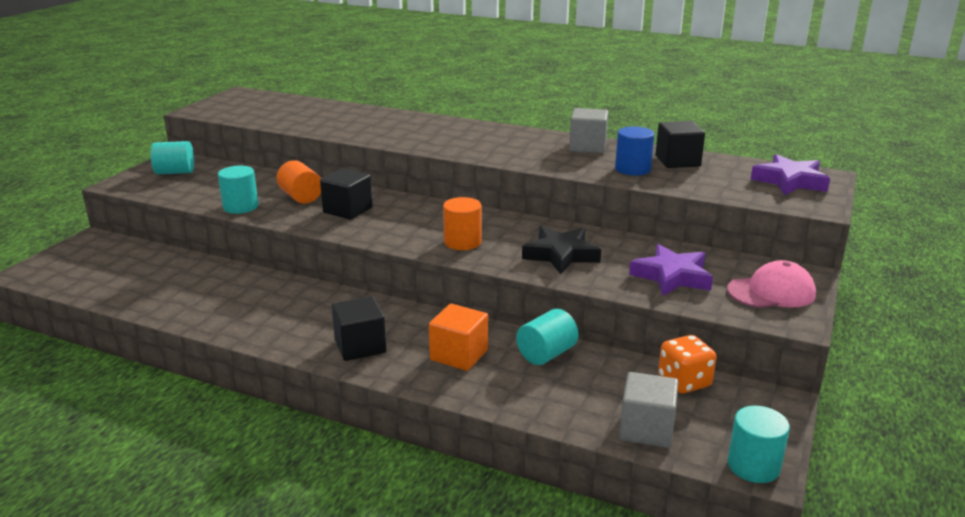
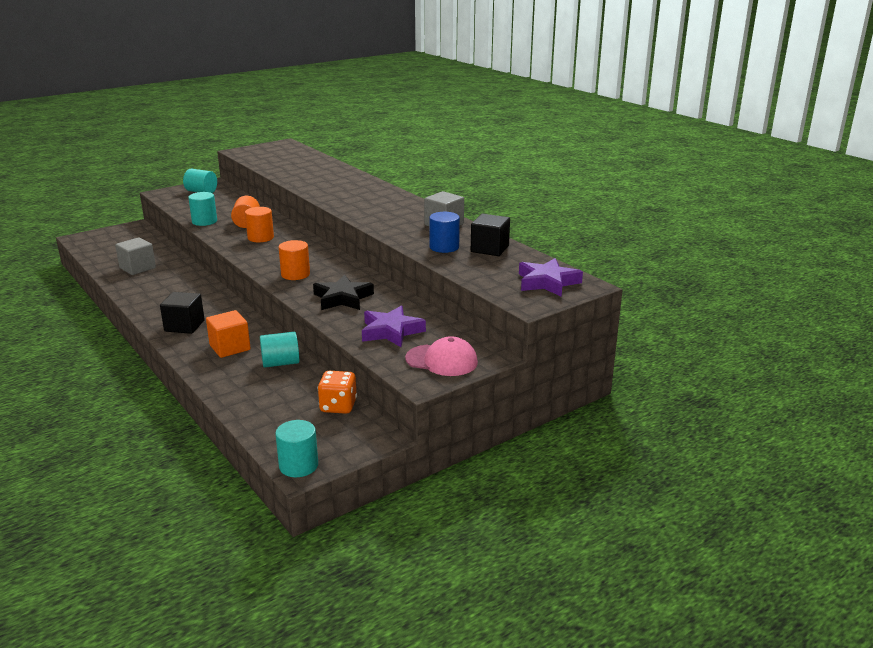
camera: 30 degrees right, 0 degrees up
black cube [320,169,372,220] -> orange cylinder [245,207,274,242]
grey cube [619,372,678,448] -> grey cube moved to [115,237,156,275]

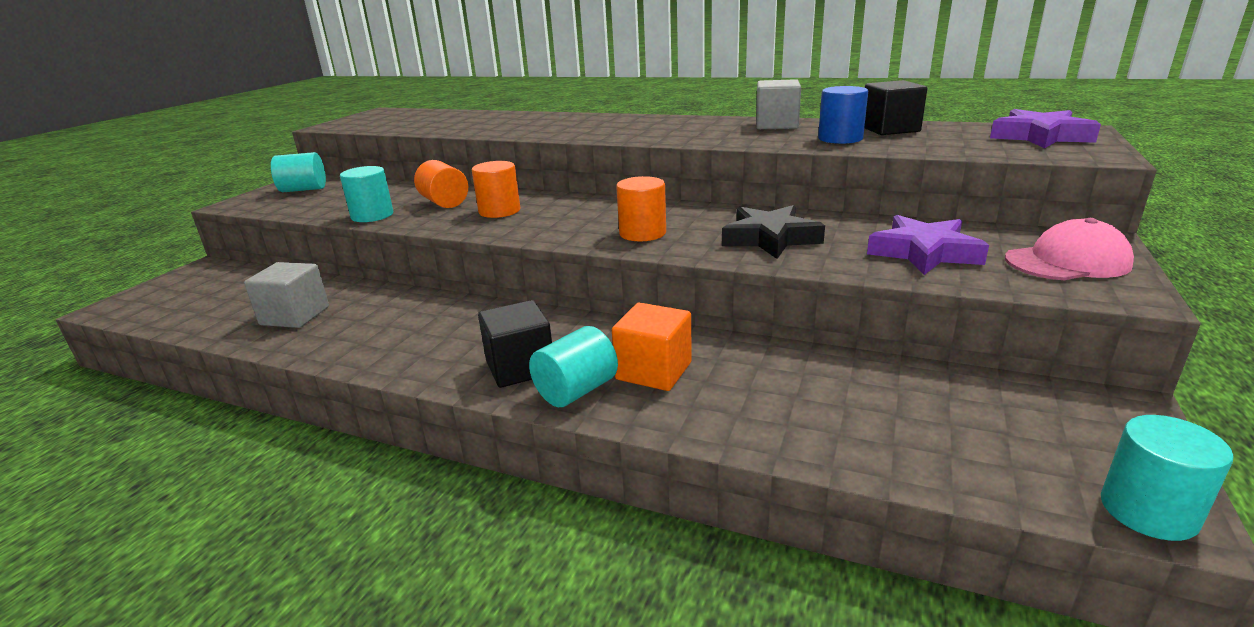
camera: 30 degrees left, 0 degrees up
turquoise cylinder [260,332,299,368] -> turquoise cylinder moved to [529,326,618,407]
orange dice [318,371,357,414] -> none

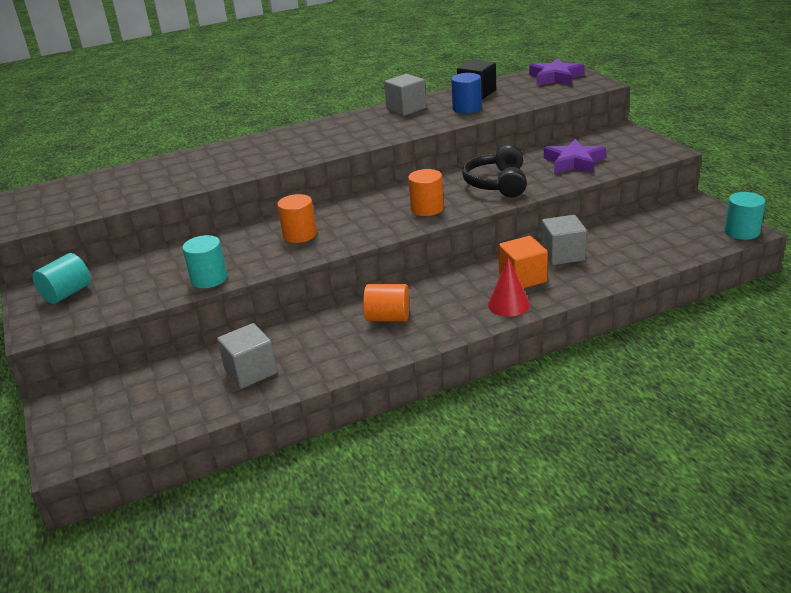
camera: 45 degrees left, 5 degrees up
orange cylinder [414,160,468,208] -> orange cylinder moved to [363,284,410,322]
black cube [478,300,552,388] -> none
turquoise cylinder [529,326,618,407] -> red cone [488,257,530,317]
black star [722,205,825,259] -> black headphones [462,145,527,197]
pink cap [1005,218,1134,280] -> none
none -> grey cube [541,215,587,265]

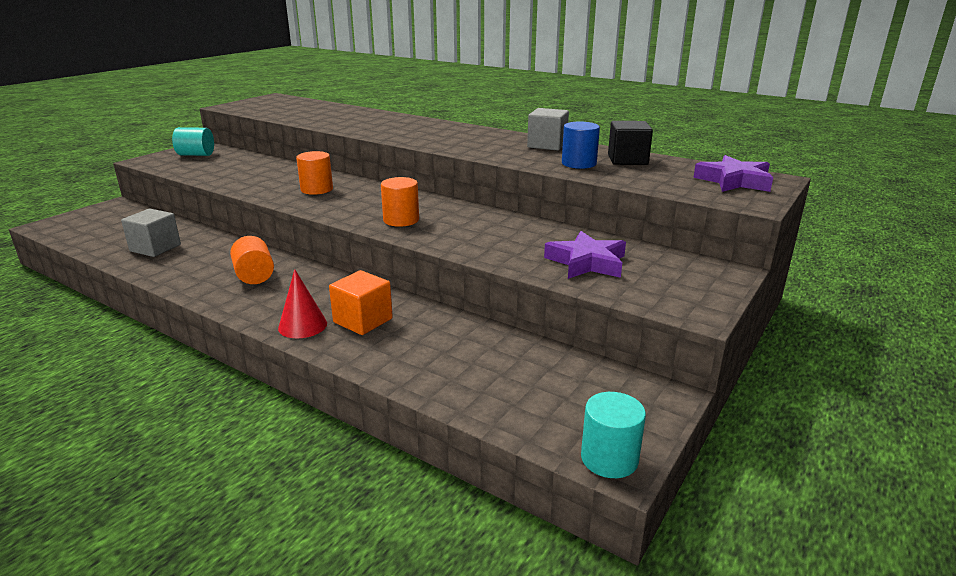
camera: 55 degrees right, 5 degrees down
turquoise cylinder [182,235,227,288] -> none
black headphones [462,145,527,197] -> none
grey cube [541,215,587,265] -> none

